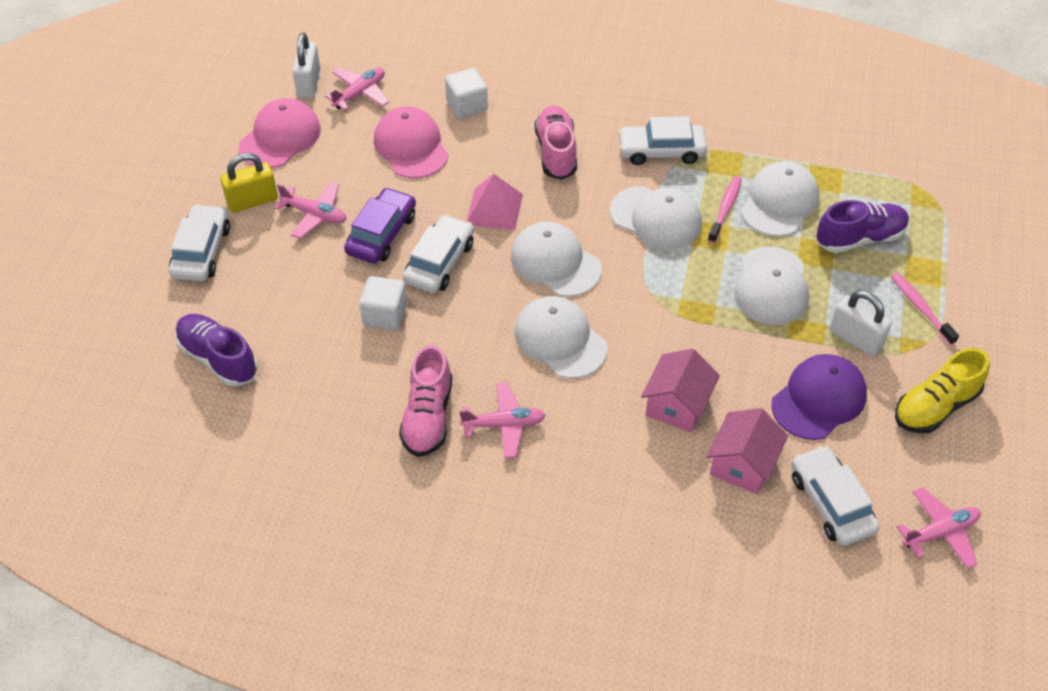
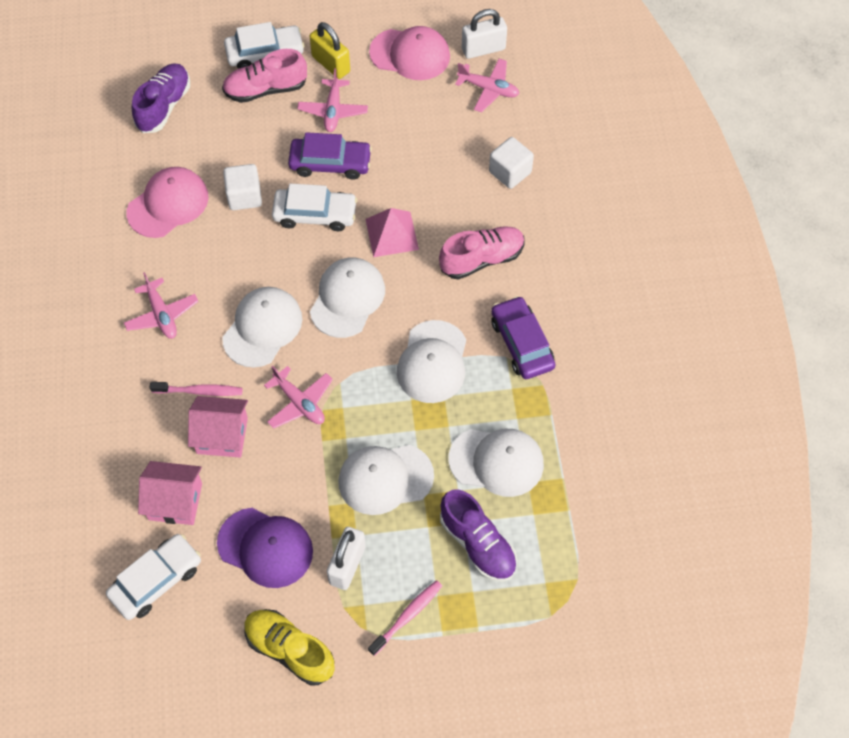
camera: 70 degrees right, 10 degrees up
pink cap [374,106,449,178] -> pink cap moved to [127,167,209,238]
pink shoe [399,345,452,457] -> pink shoe moved to [222,49,307,103]
white car [618,116,707,165] -> purple car [491,296,555,379]
pink toothbrush [708,176,742,243] -> pink toothbrush moved to [150,382,243,396]
pink plane [897,487,981,569] -> pink plane moved to [264,366,333,429]

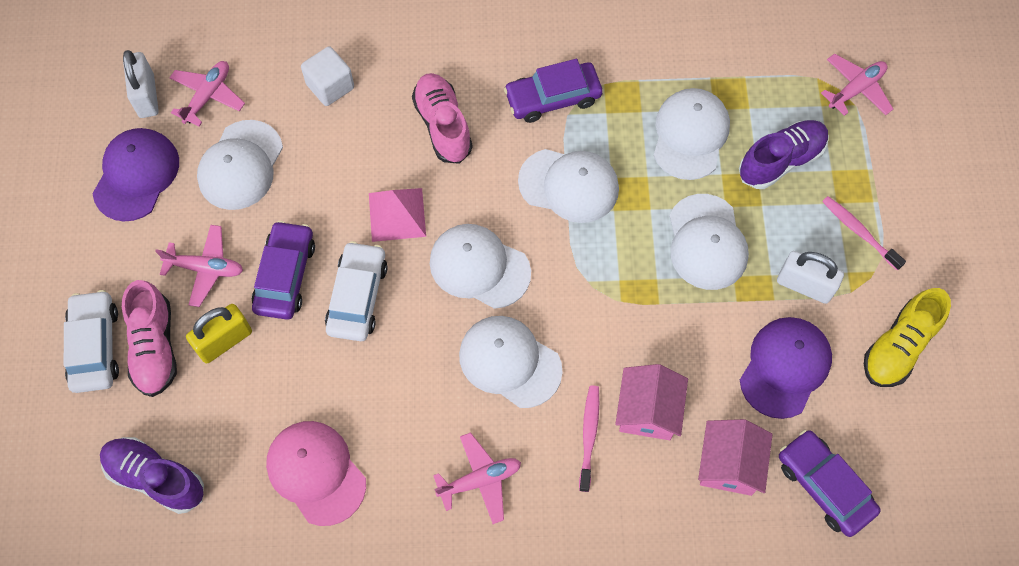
camera: 85 degrees left, 5 degrees up
white car [106,534,201,620] -> purple car [779,430,880,537]
white cube [223,164,262,210] -> none
pink plane [264,366,333,429] -> pink plane moved to [821,53,893,116]
yellow padlock [310,22,350,79] -> yellow padlock moved to [186,304,252,363]
pink cap [369,26,450,80] -> purple cap [92,128,179,221]
none -> white cap [197,120,283,210]

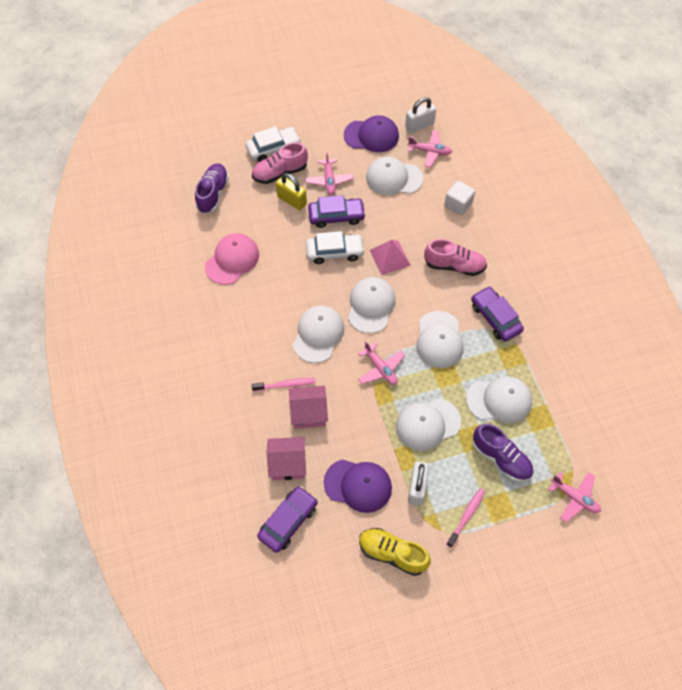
camera: 75 degrees right, 5 degrees down
pink shoe [412,73,473,164] -> pink shoe turned 45 degrees clockwise [424,239,487,276]
pink plane [433,432,521,524] -> pink plane moved to [358,341,405,385]

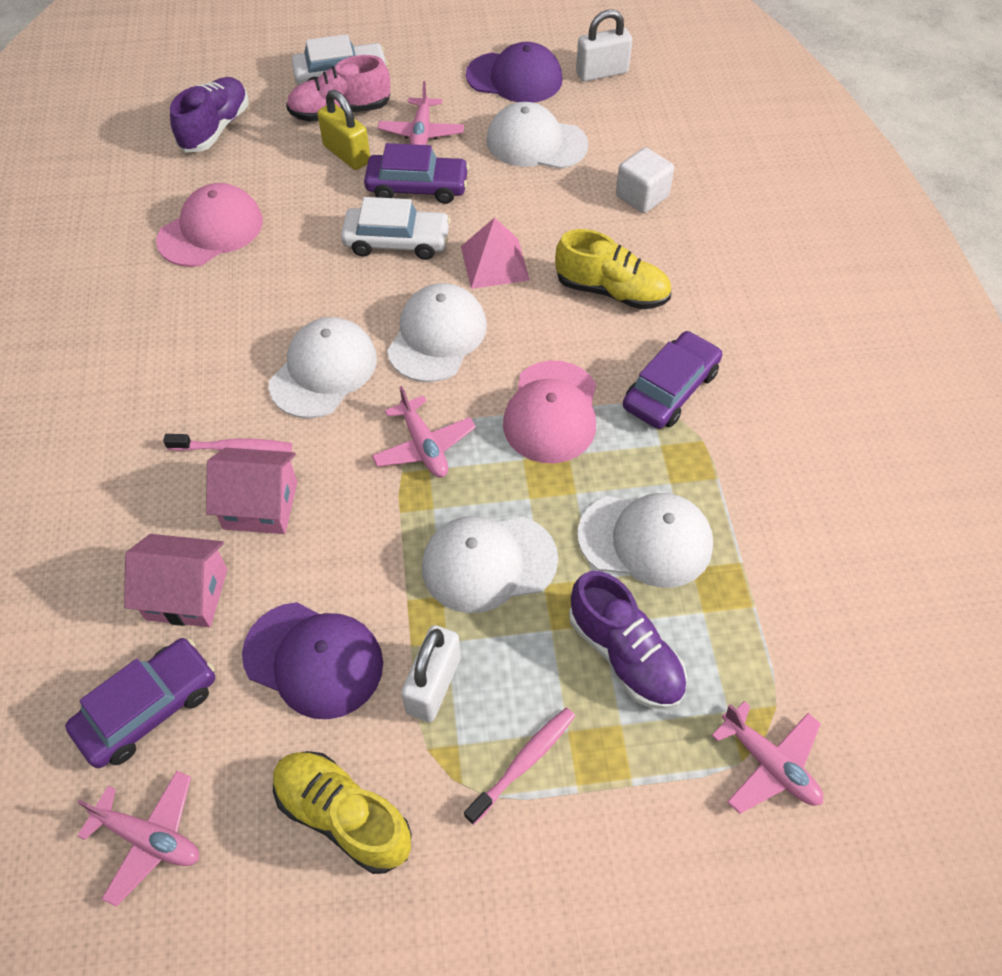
camera: 10 degrees right, 5 degrees down
pink plane [408,130,452,168] -> pink plane moved to [77,771,199,907]
white cap [416,311,464,368] -> pink cap [503,360,596,463]
pink shoe [424,239,487,276] -> yellow shoe [555,229,671,309]
purple car [471,286,524,342] -> purple car turned 60 degrees clockwise [623,331,722,429]

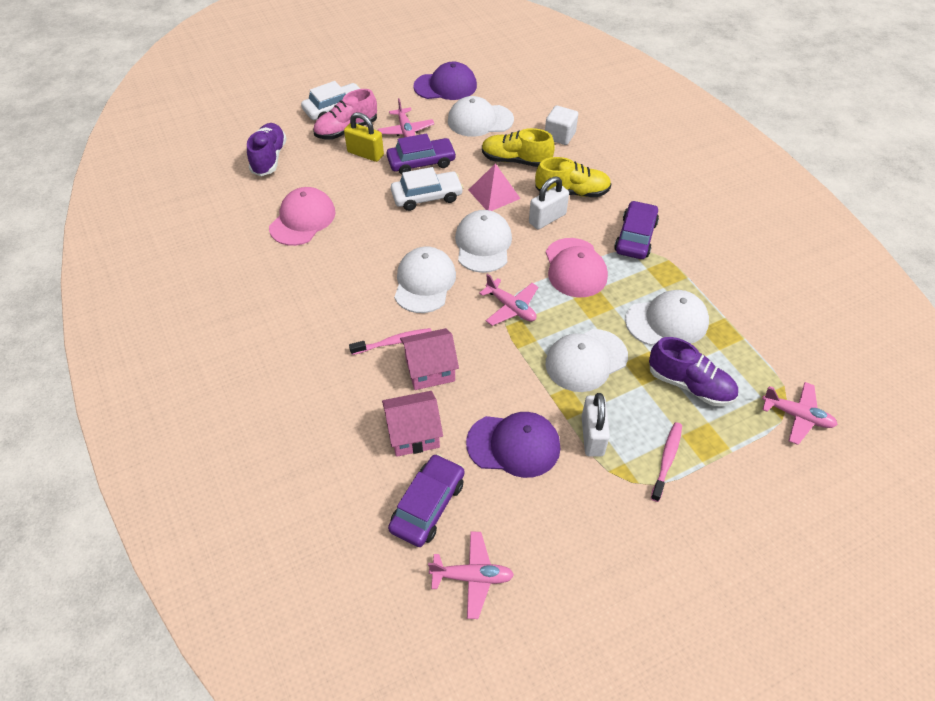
camera: 20 degrees left, 5 degrees down
yellow shoe [273,751,412,874] -> yellow shoe moved to [482,128,555,167]
white padlock [576,10,632,82] -> white padlock moved to [529,176,569,229]

